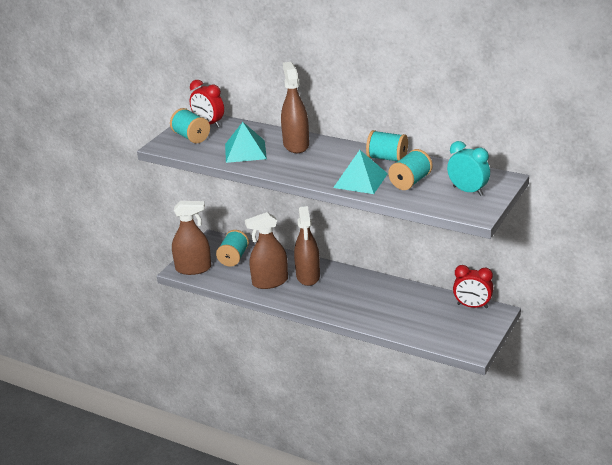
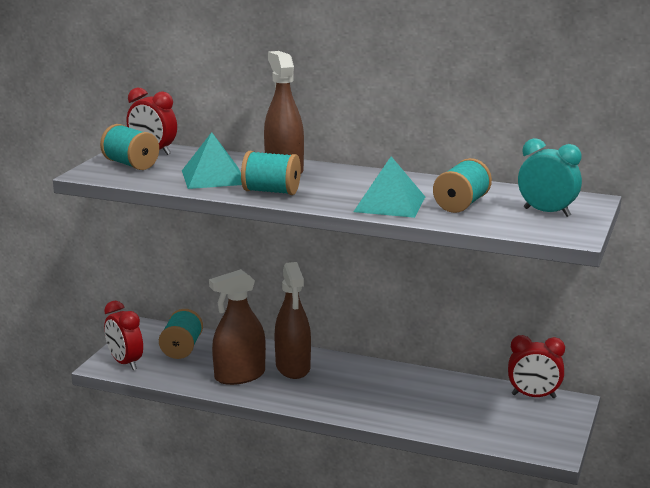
camera: 10 degrees left, 10 degrees down
brown spray bottle [172,201,211,275] -> red clock [104,301,143,370]
turquoise spool [366,130,408,162] -> turquoise spool moved to [241,151,301,195]

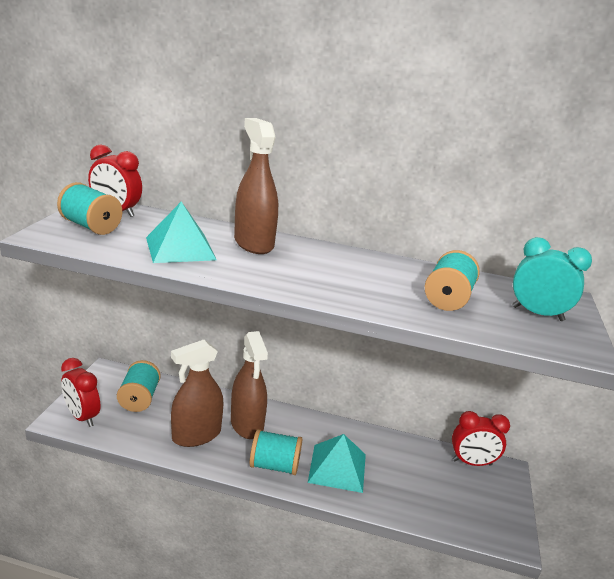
camera: 10 degrees left, 5 degrees up
turquoise spool [241,151,301,195] -> turquoise spool moved to [250,429,302,475]
turquoise pyramid [353,156,425,218] -> turquoise pyramid moved to [308,434,366,493]

